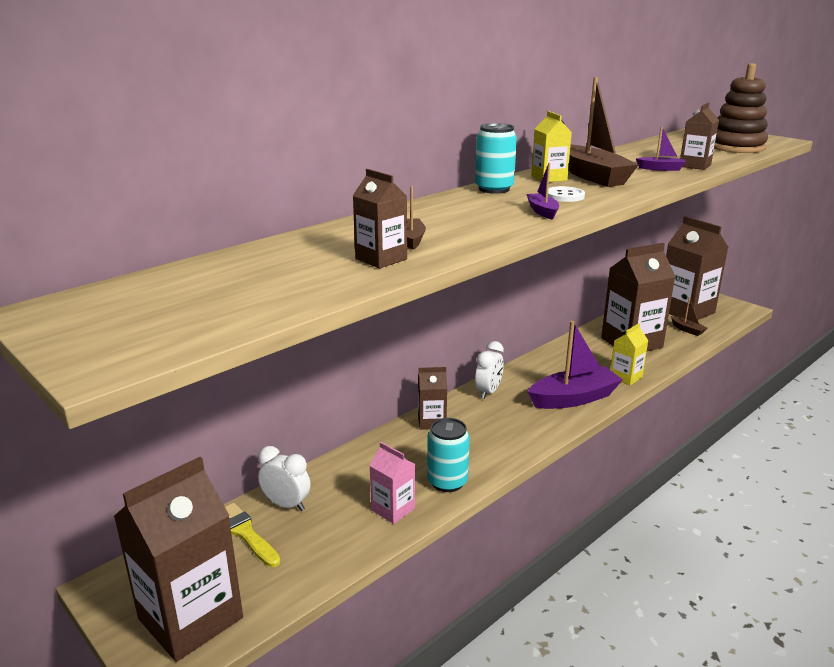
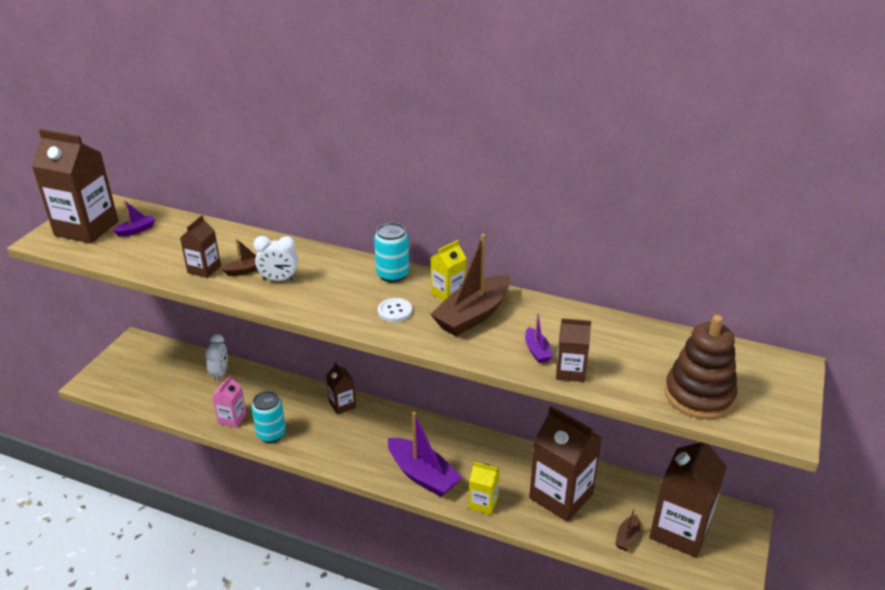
camera: 65 degrees right, 10 degrees up
brown carton [114,457,243,662] -> brown carton moved to [32,129,119,244]
yellow brush [225,503,281,567] -> none
white clock [475,341,504,399] -> white clock moved to [254,236,298,281]
purple boat [526,163,559,220] -> purple boat moved to [113,200,155,237]

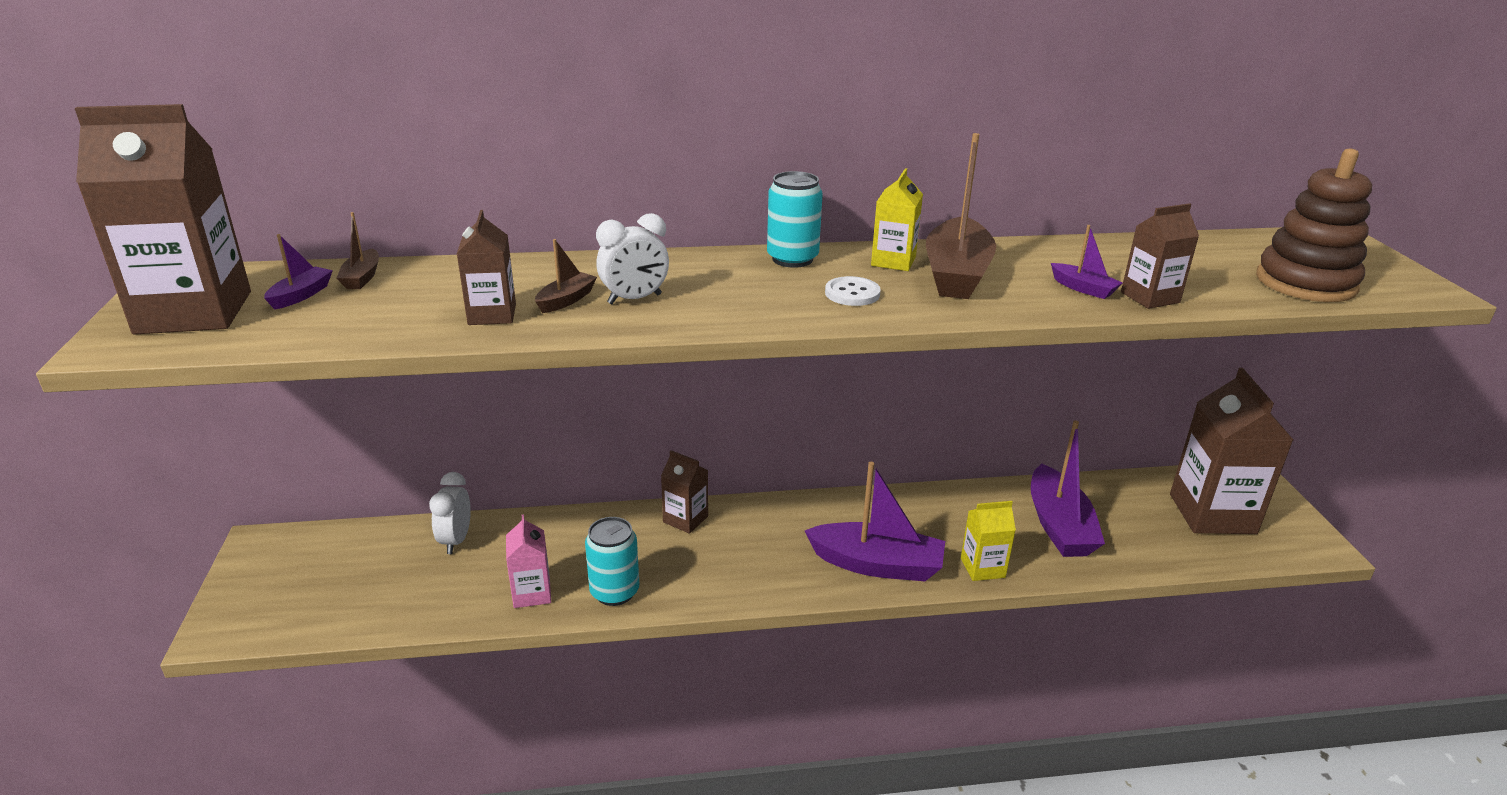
camera: 30 degrees left, 5 degrees down
white clock [205,334,228,382] -> white clock turned 150 degrees counterclockwise [429,472,471,554]
brown carton [529,406,602,522] -> purple boat [1031,420,1105,557]
brown boat [615,507,640,551] -> brown boat moved to [337,212,379,289]

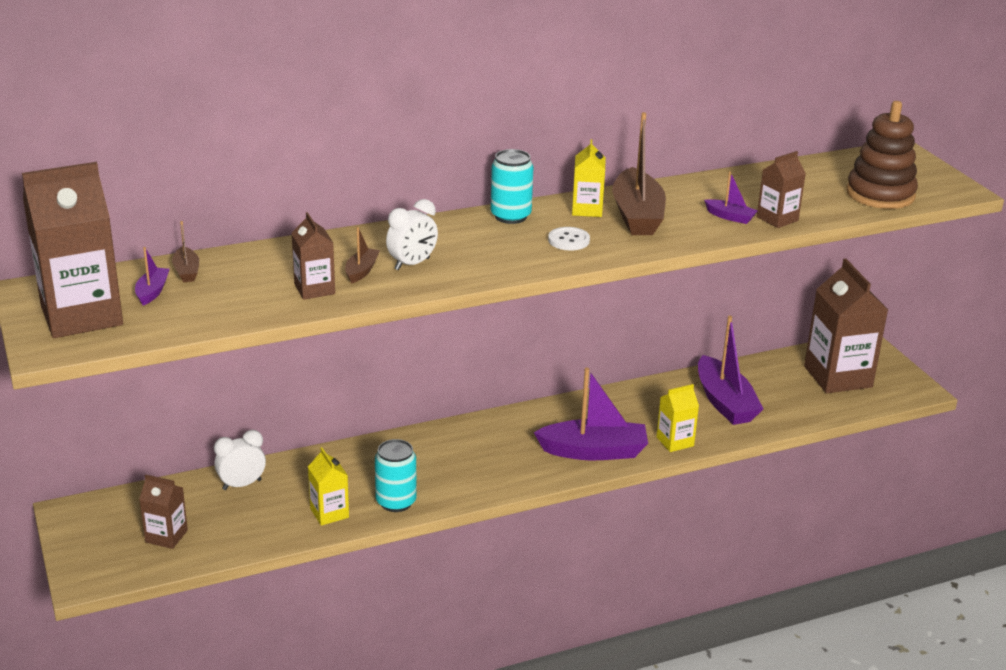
camera: 15 degrees left, 0 degrees up
white clock [429,472,471,554] -> white clock turned 75 degrees clockwise [214,430,266,490]
pink carton [506,515,551,608] -> yellow carton [308,447,349,526]
brown carton [661,450,708,534] -> brown carton moved to [139,474,188,549]

